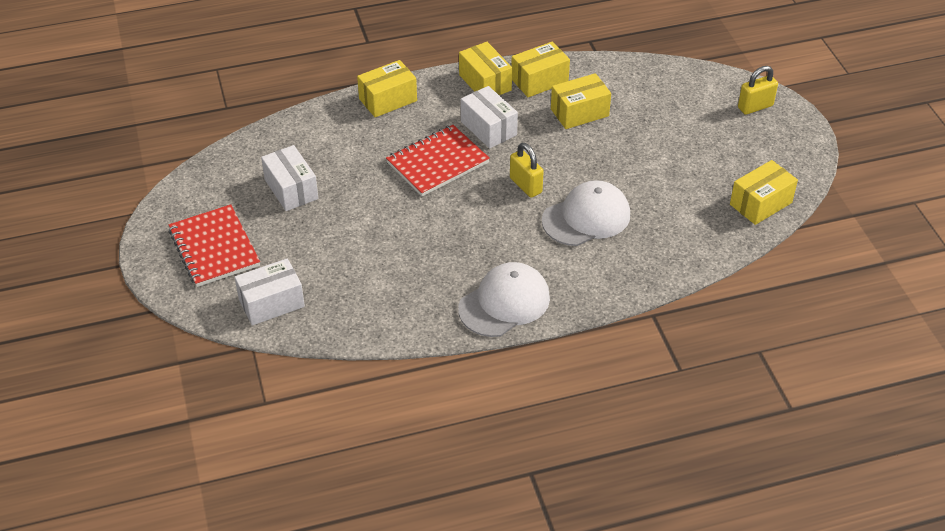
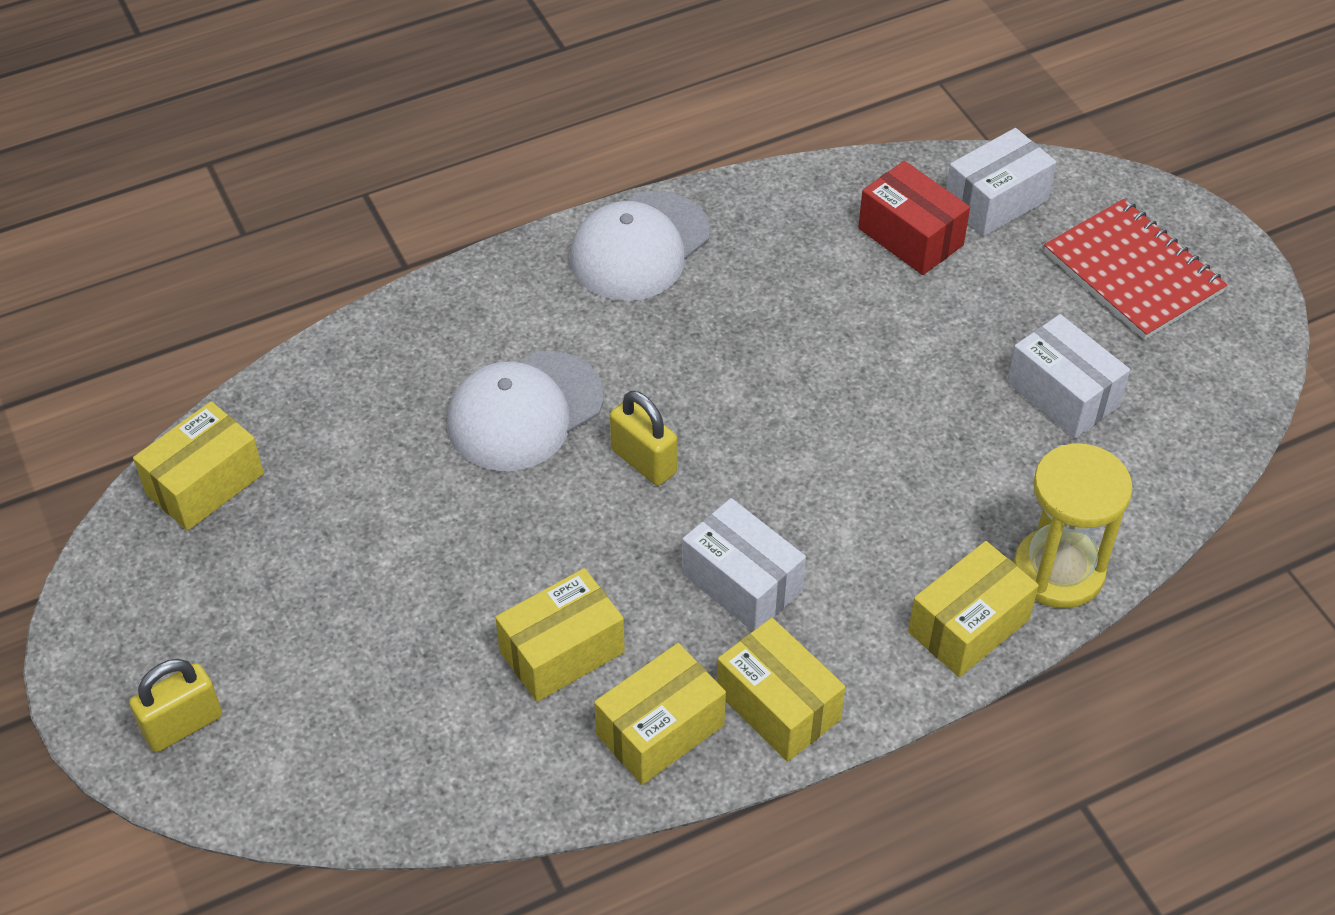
camera: 170 degrees right, 5 degrees up
red notebook [386,125,490,196] -> none
none -> red box [858,161,970,275]
none -> yellow hourglass [1014,443,1133,608]

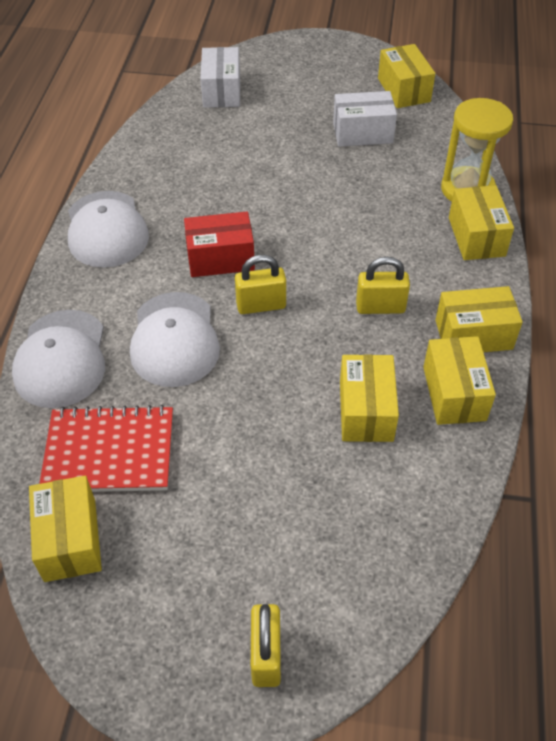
camera: 55 degrees left, 0 degrees up
white box [682,498,806,631] -> yellow padlock [356,257,410,314]
red box [858,161,970,275] -> red box moved to [184,211,255,277]
red notebook [1044,199,1227,340] -> red notebook moved to [39,405,173,492]
none -> white cap [12,310,105,408]
none -> yellow box [378,44,435,108]

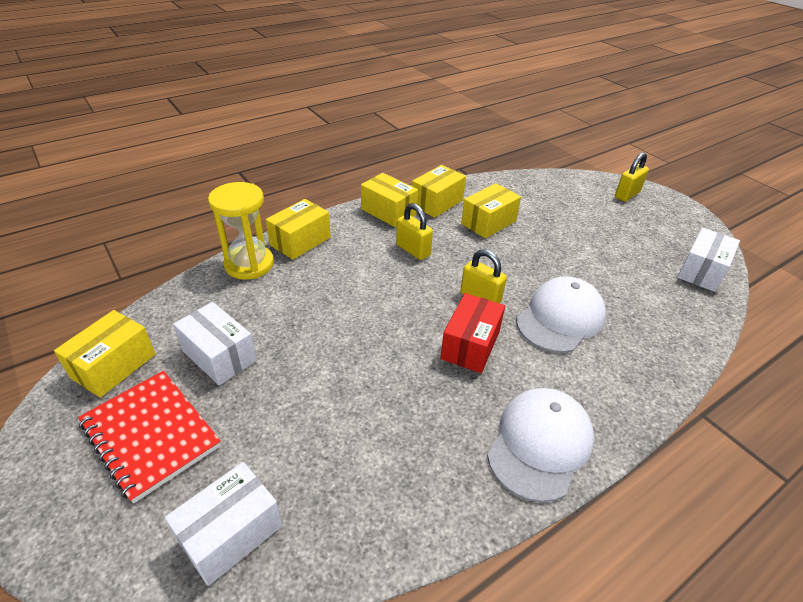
camera: 135 degrees left, 10 degrees down
white cap [12,310,105,408] -> none
yellow box [29,476,102,582] -> white box [677,228,740,292]
red notebook [39,405,173,492] -> red notebook moved to [78,371,221,504]
red box [184,211,255,277] -> red box turned 75 degrees clockwise [440,293,505,373]

